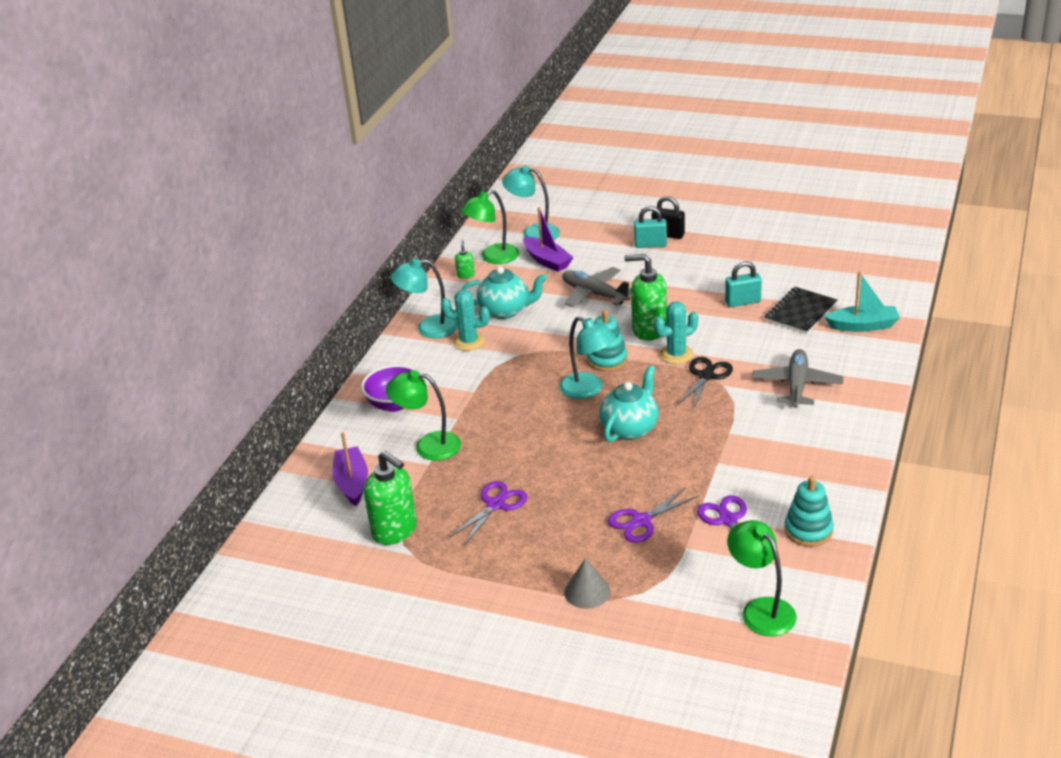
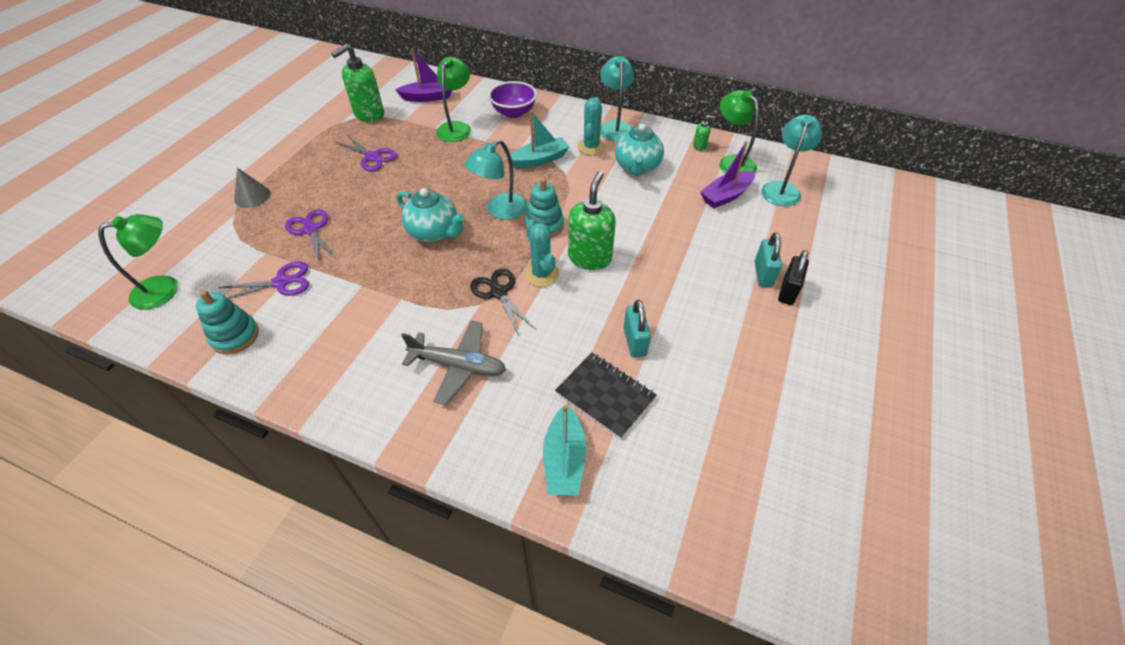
camera: 90 degrees right, 15 degrees up
grey plane [562,267,631,307] -> none
black scissors [677,357,733,410] -> black scissors turned 150 degrees counterclockwise [470,268,535,336]
none -> turquoise boat [510,111,570,169]

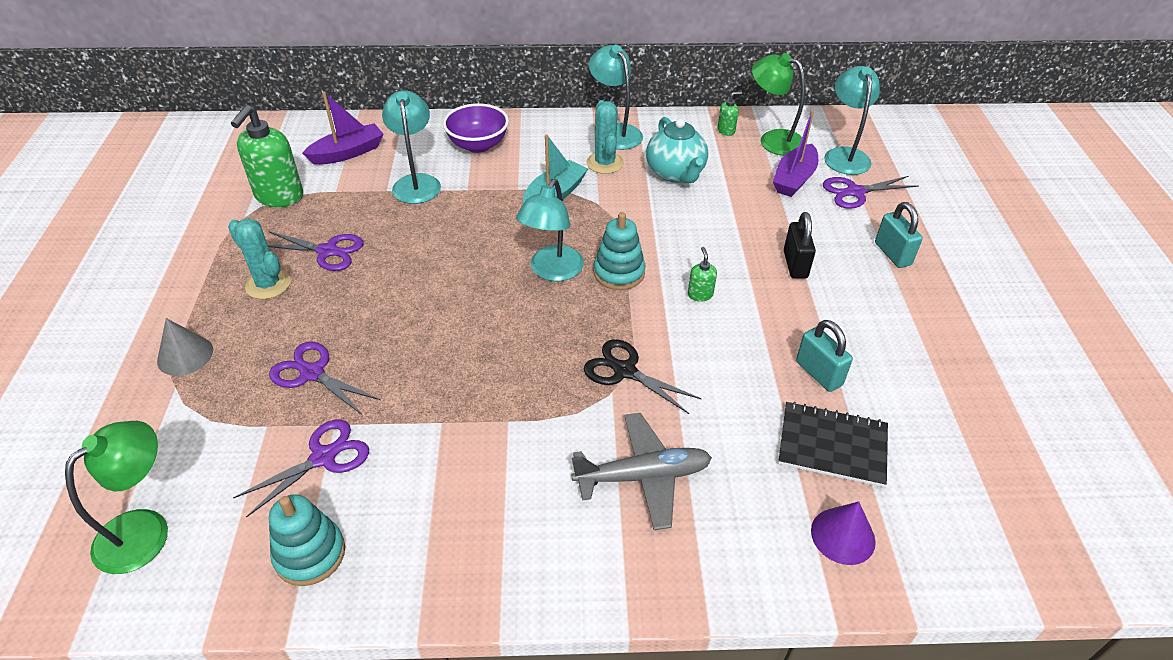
camera: 25 degrees left, 5 degrees down
turquoise teapot [397,188,465,242] -> none
green lamp [436,57,471,142] -> turquoise lamp [382,90,441,204]
turquoise cactus [524,219,559,287] -> turquoise cactus moved to [228,218,291,299]
turquoise boat [543,404,586,496] -> purple cone [811,502,876,565]
green soap dispenser [568,171,616,270] -> green soap dispenser [688,247,717,302], size x0.45
black padlock [778,250,809,305] -> black padlock moved to [784,212,816,279]
none -> purple scissors [823,176,919,209]

